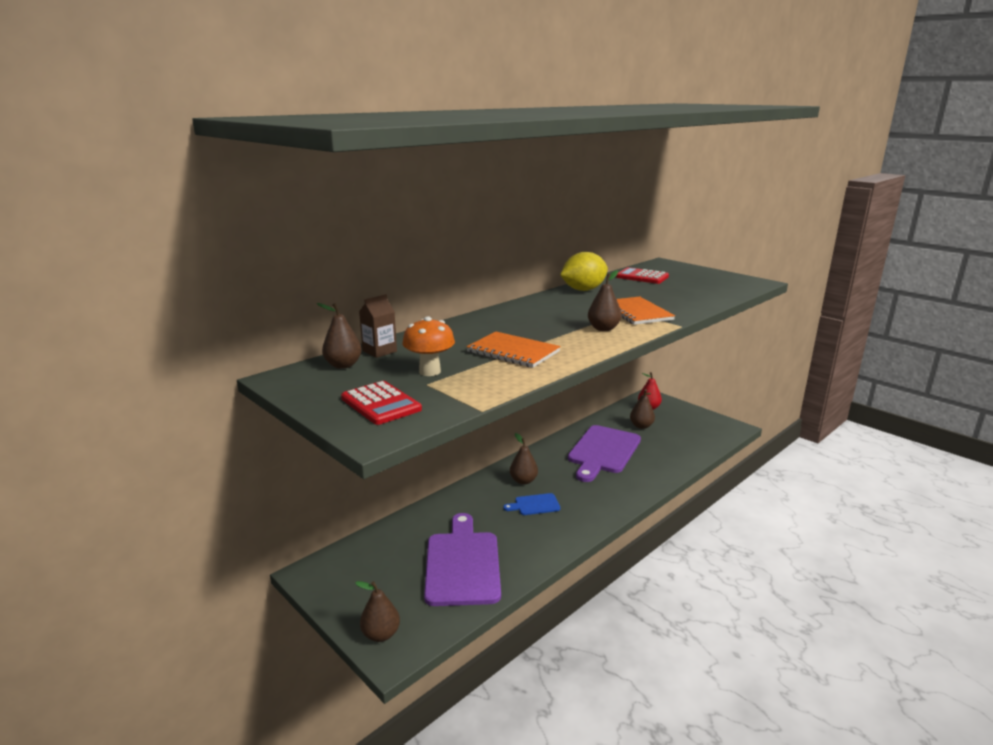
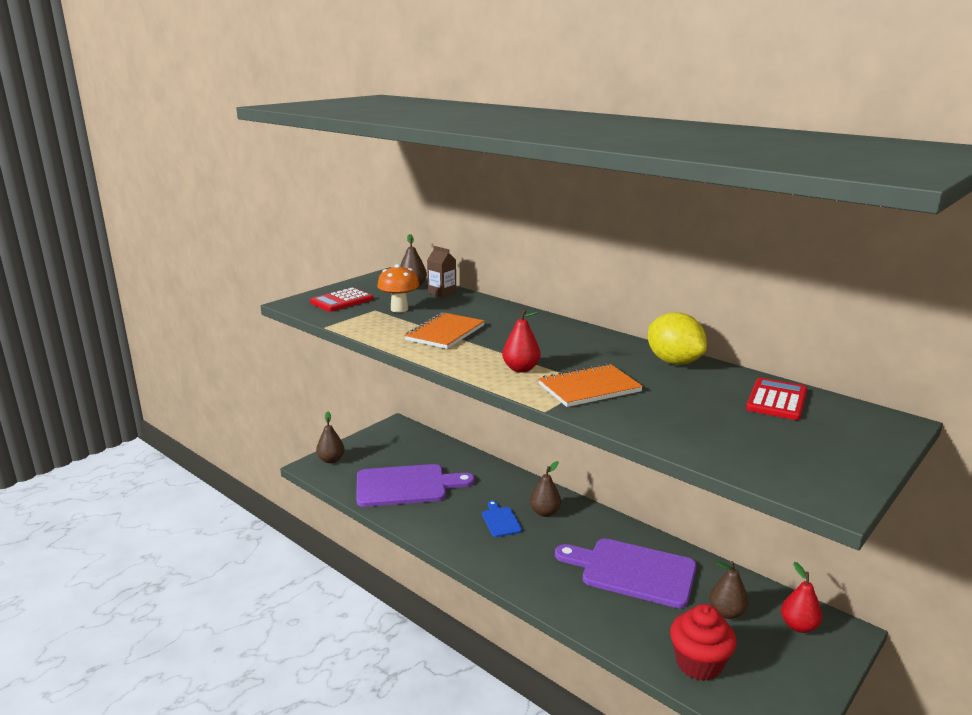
camera: 85 degrees right, 0 degrees up
brown pear [588,270,621,331] -> red pear [502,309,541,373]
none -> red cupcake [670,604,737,681]

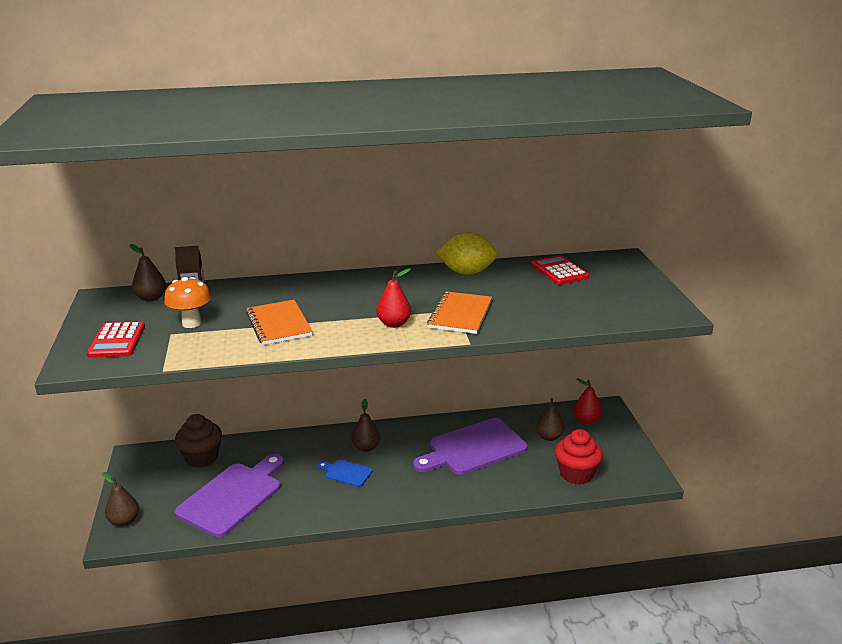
camera: 50 degrees left, 5 degrees up
none -> brown cupcake [175,414,222,468]

